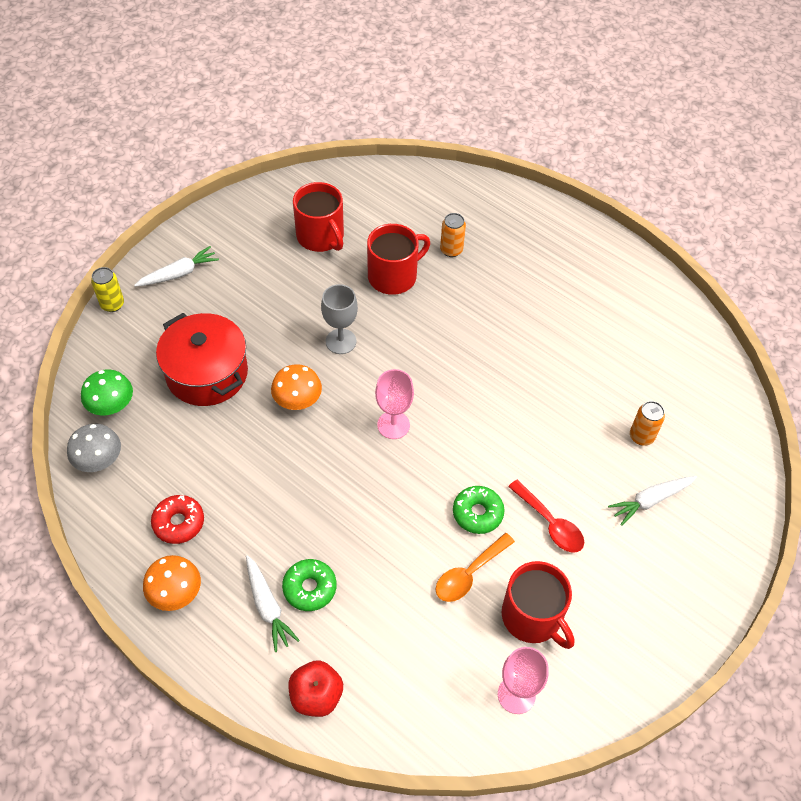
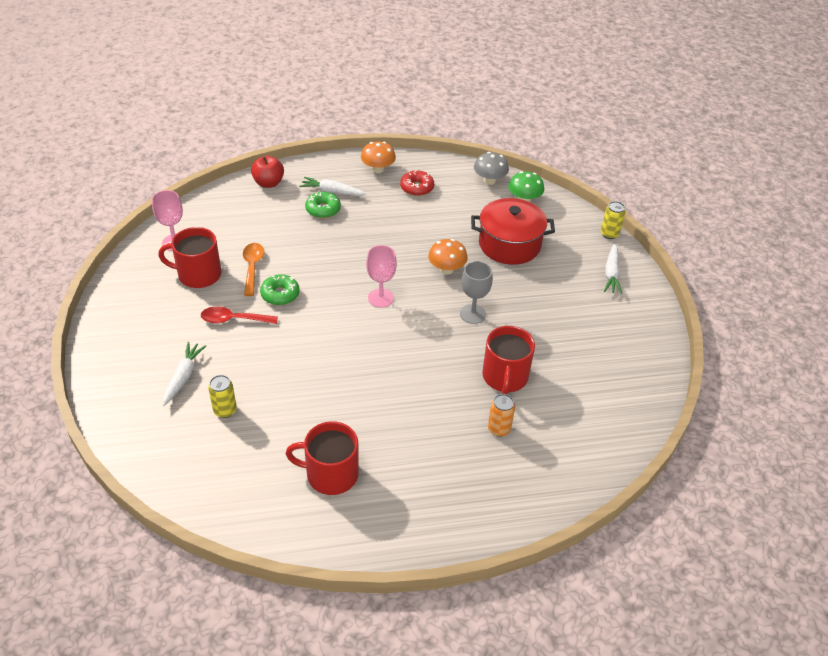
camera: 130 degrees right, 10 degrees down
red mug [293,182,344,252] -> red mug moved to [285,421,359,495]
orange can [630,401,665,446] -> yellow can [208,375,237,418]

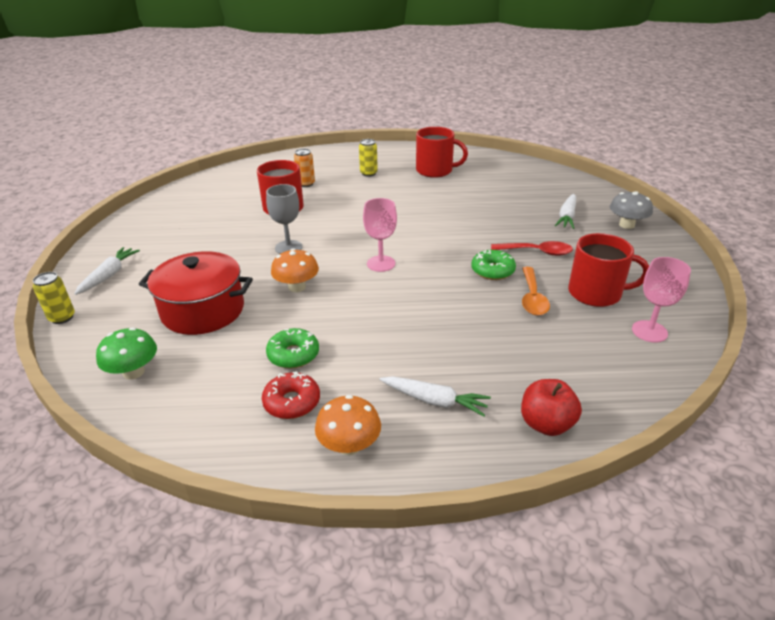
camera: 170 degrees left, 10 degrees down
yellow can [208,375,237,418] -> yellow can moved to [359,139,378,177]
green donut [305,192,341,218] -> green donut moved to [266,328,319,369]
grey mushroom [474,152,509,185] -> grey mushroom moved to [610,191,653,229]

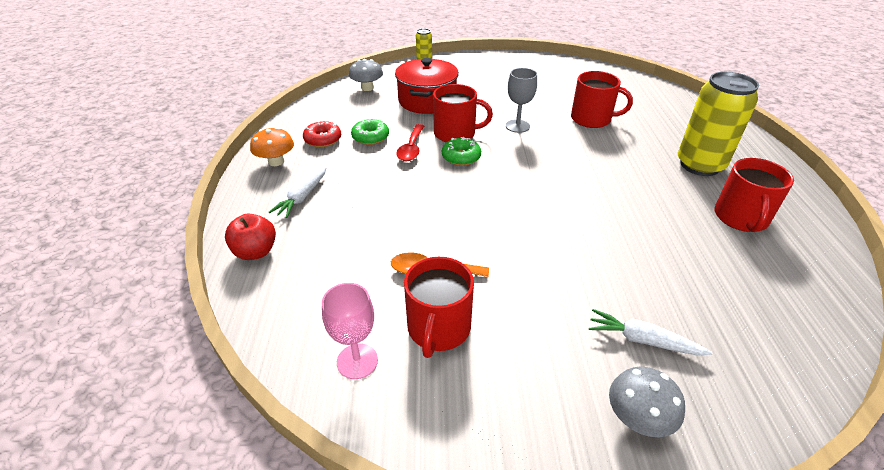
camera: 90 degrees right, 5 degrees up
white carrot [74,247,140,295] -> none
green mushroom [96,327,157,380] -> grey mushroom [349,59,383,91]
orange mushroom [271,248,319,292] -> red mug [433,84,493,142]
orange can [294,149,315,187] -> none
yellow can [359,139,378,177] -> yellow can [678,72,759,176], size x2.20
pink goblet [363,198,397,272] -> none
green donut [472,250,516,280] -> green donut moved to [442,137,481,166]
red spoon [491,241,573,256] -> red spoon moved to [396,124,424,161]

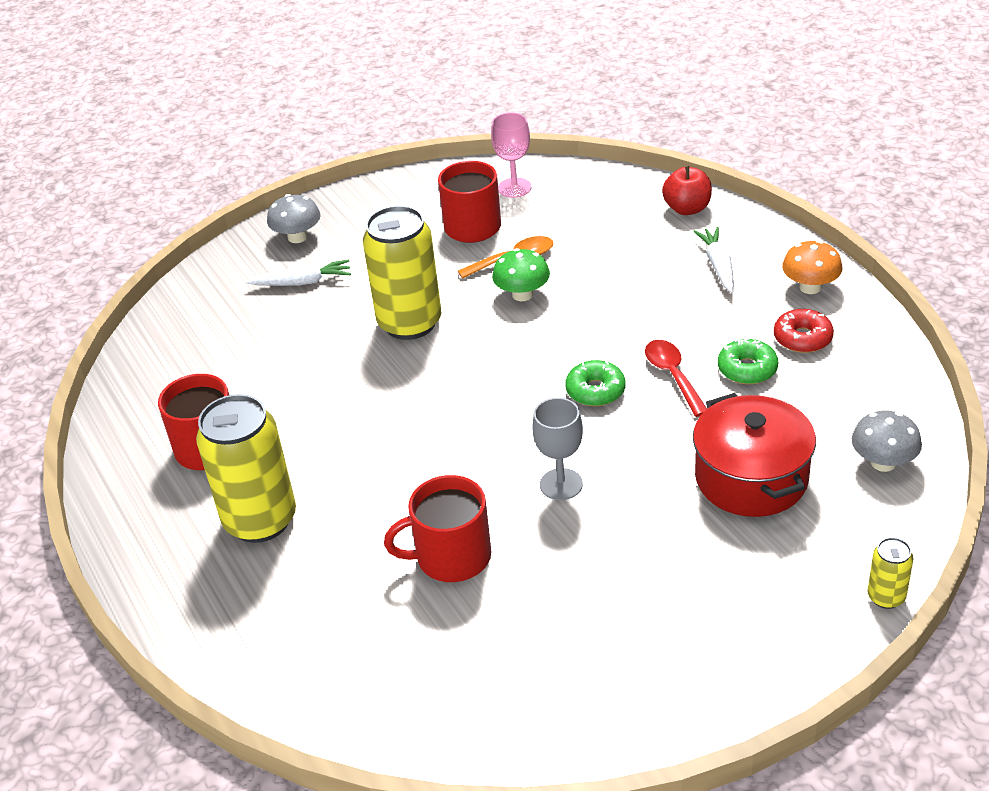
camera: 155 degrees right, 0 degrees up
red mug [433,84,493,142] -> none
none -> yellow can [363,206,442,340]
none -> green mushroom [492,248,550,301]

